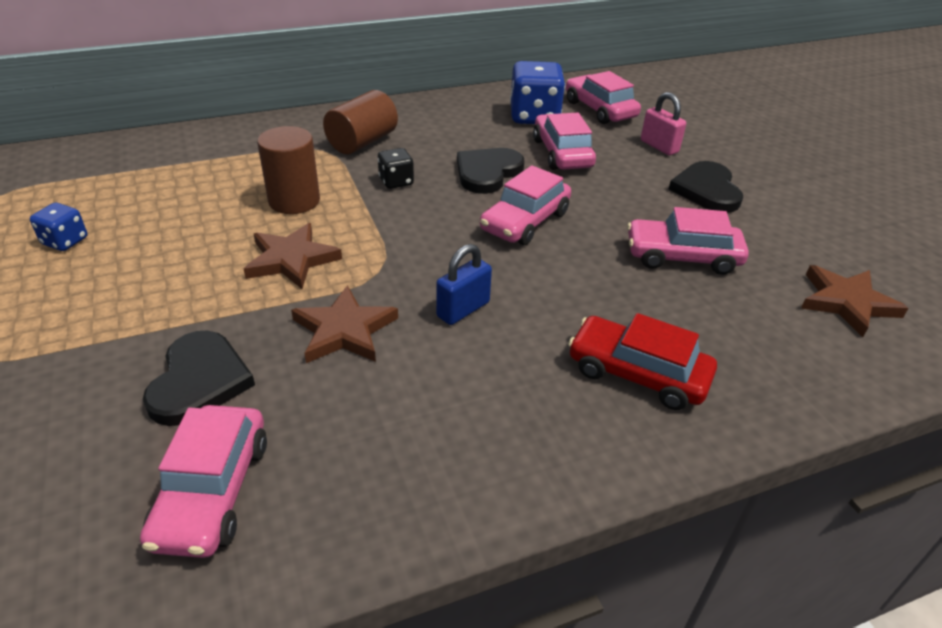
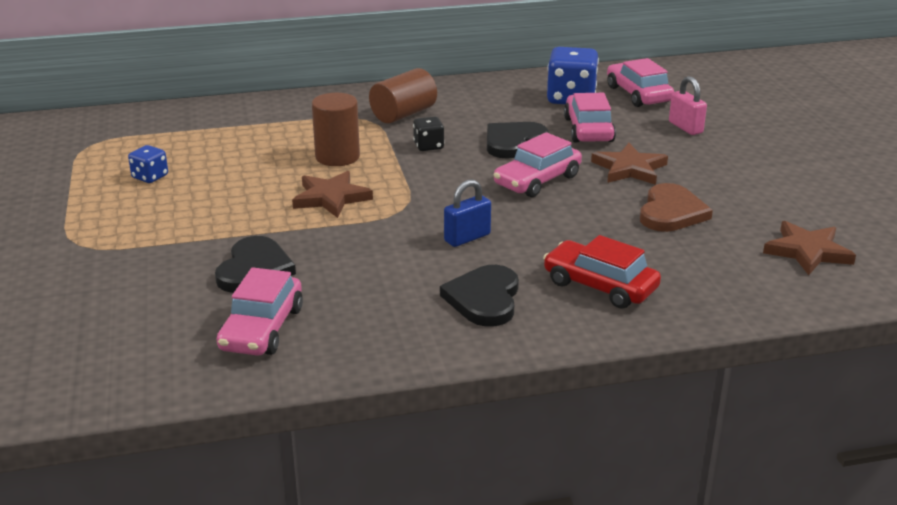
camera: 10 degrees right, 10 degrees down
brown star [291,285,398,363] -> brown star moved to [591,143,668,185]
pink car [627,207,749,275] -> brown heart [640,183,713,232]
black heart [669,161,743,213] -> black heart moved to [440,265,519,327]

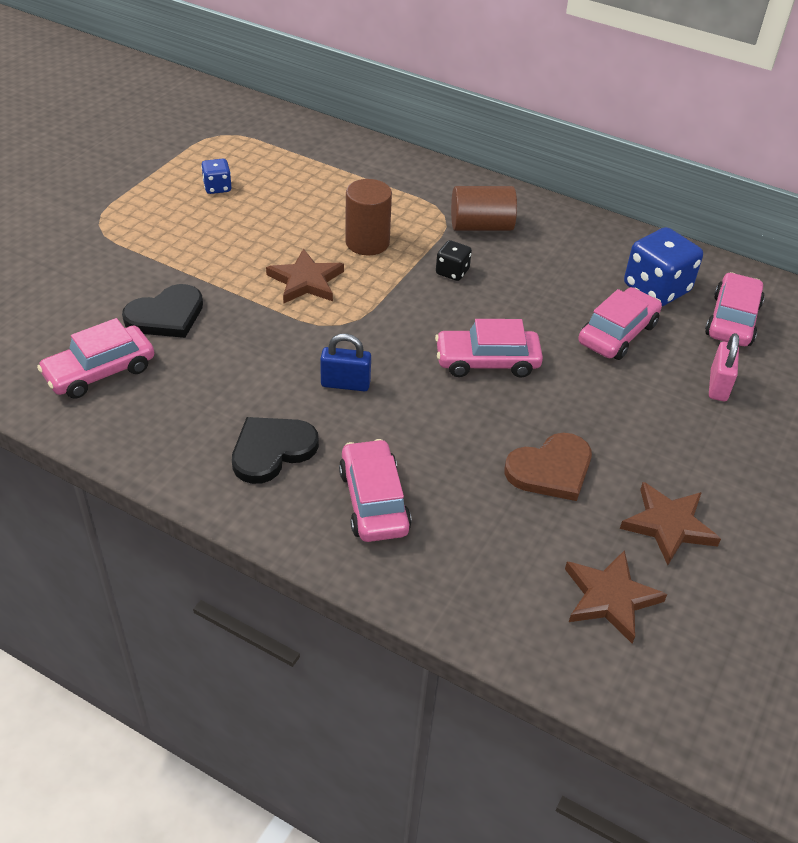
camera: 40 degrees right, 15 degrees up
black heart [487,122,549,159] -> none
red car [543,235,661,309] -> pink car [339,439,411,542]
brown star [591,143,668,185] -> brown star moved to [620,482,721,565]

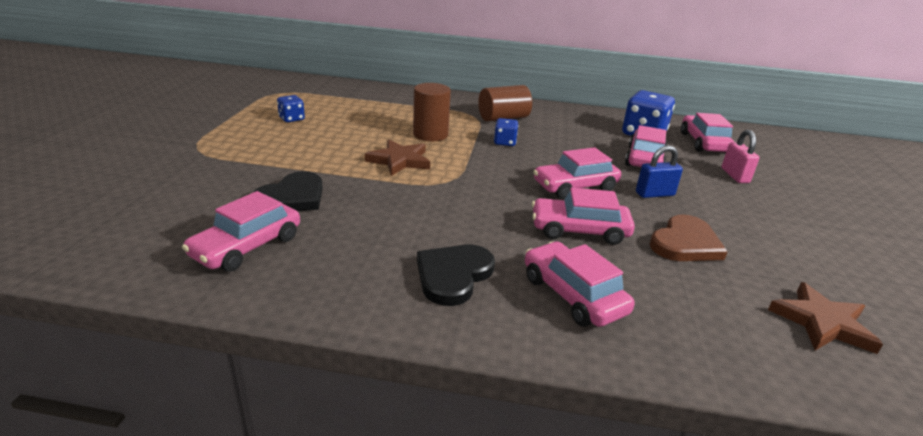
camera: 20 degrees left, 15 degrees down
blue padlock [320,334,371,391] -> blue padlock moved to [636,145,683,198]
black dice [436,240,472,281] -> blue dice [494,118,518,146]
brown star [620,482,721,565] -> none
none -> pink car [532,187,635,245]

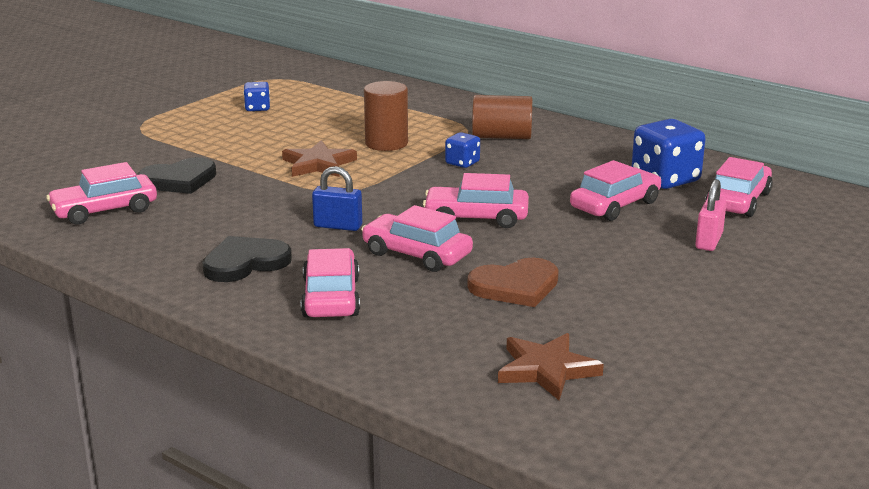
camera: 30 degrees right, 5 degrees down
blue padlock [636,145,683,198] -> blue padlock moved to [312,166,362,231]

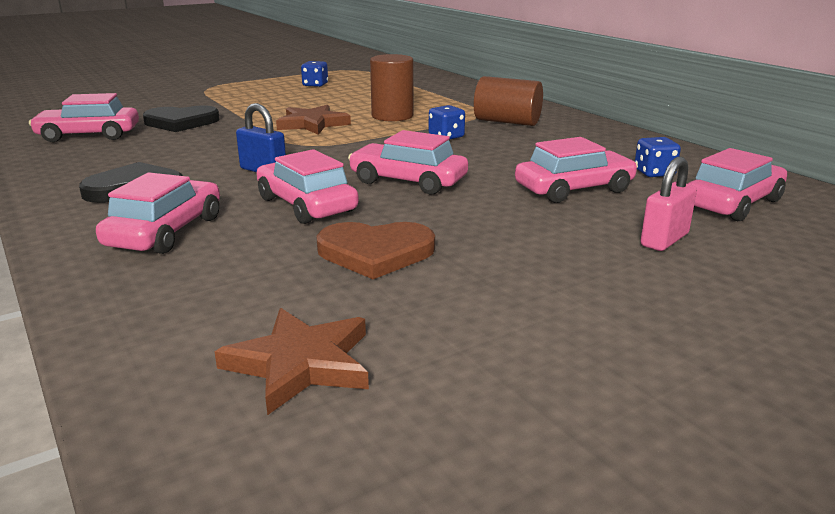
camera: 20 degrees right, 0 degrees up
blue dice [632,119,705,189] -> blue dice [635,137,681,177], size x0.52

